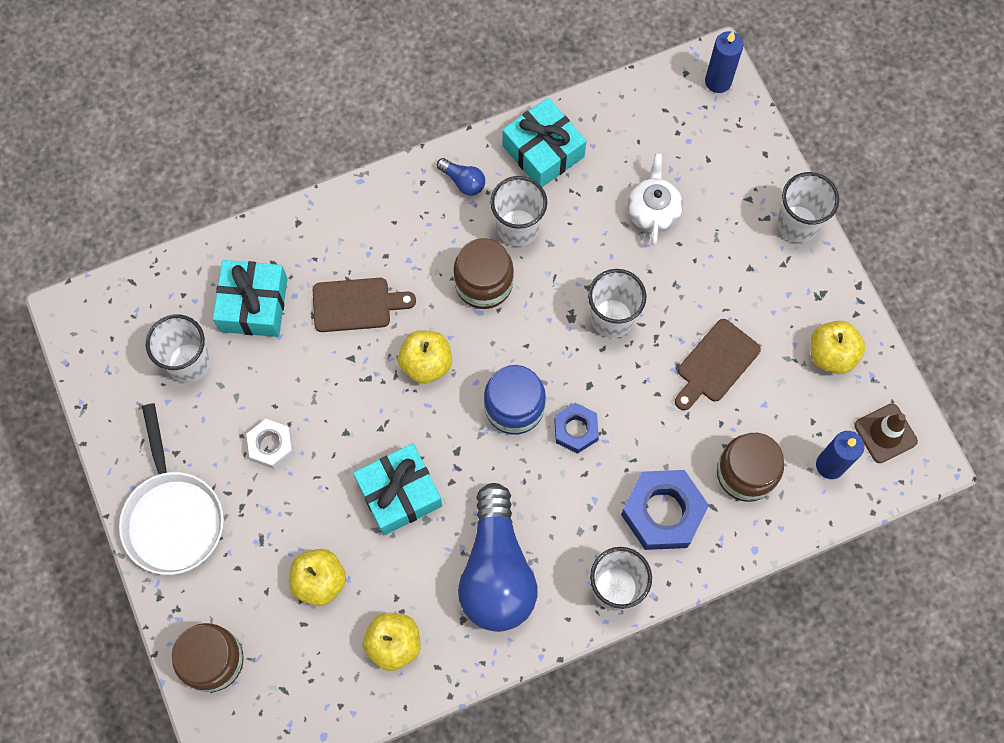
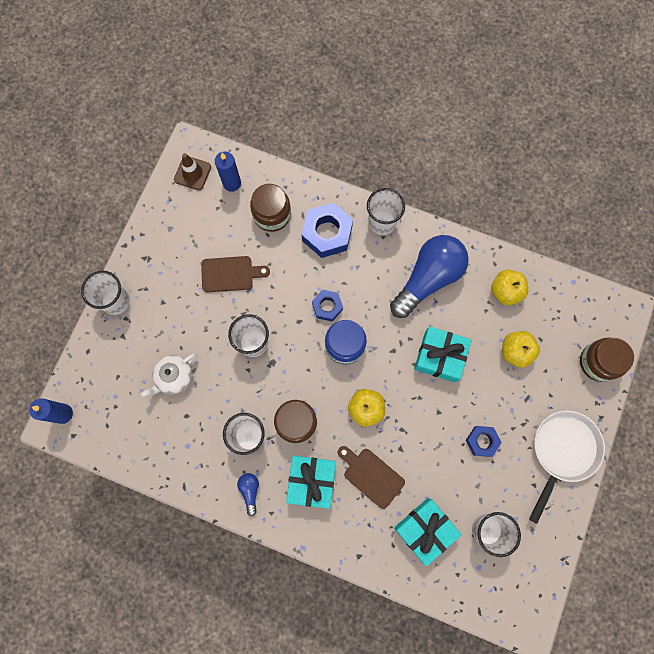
camera: 135 degrees left, 5 degrees up
white nut [246,419,294,469] -> blue nut [466,426,502,457]
turquoise gift [502,98,586,187] -> turquoise gift moved to [286,456,336,509]
yellow apple [811,321,865,374] -> none

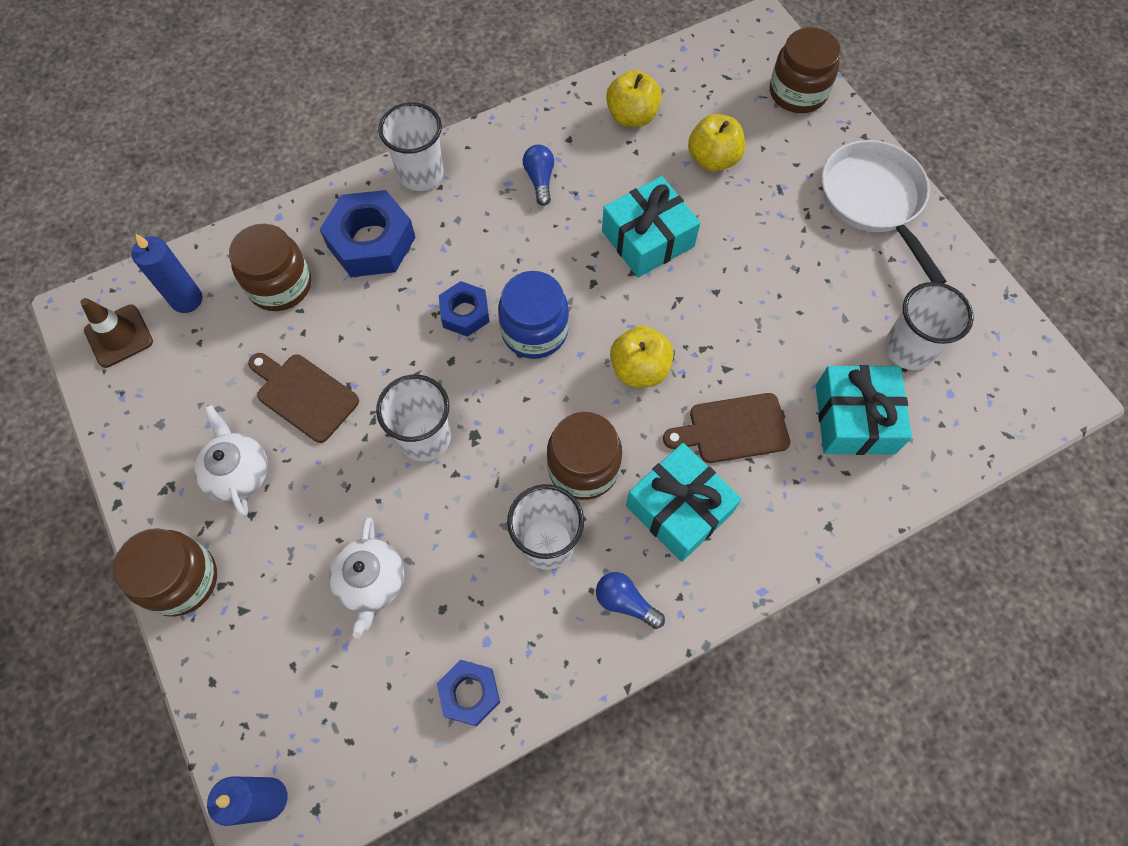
camera: 50 degrees left, 10 degrees down
white cup [81,271,130,315] -> brown jar [113,528,217,617]
brown cutting board [201,256,270,293] -> brown cutting board turned 90 degrees counterclockwise [248,353,359,443]
blue light bulb [390,235,469,318] -> blue light bulb [523,145,554,206], size x0.41
blue nut [466,426,502,457] -> blue nut moved to [437,660,500,726]
none -> white teapot [194,405,268,517]

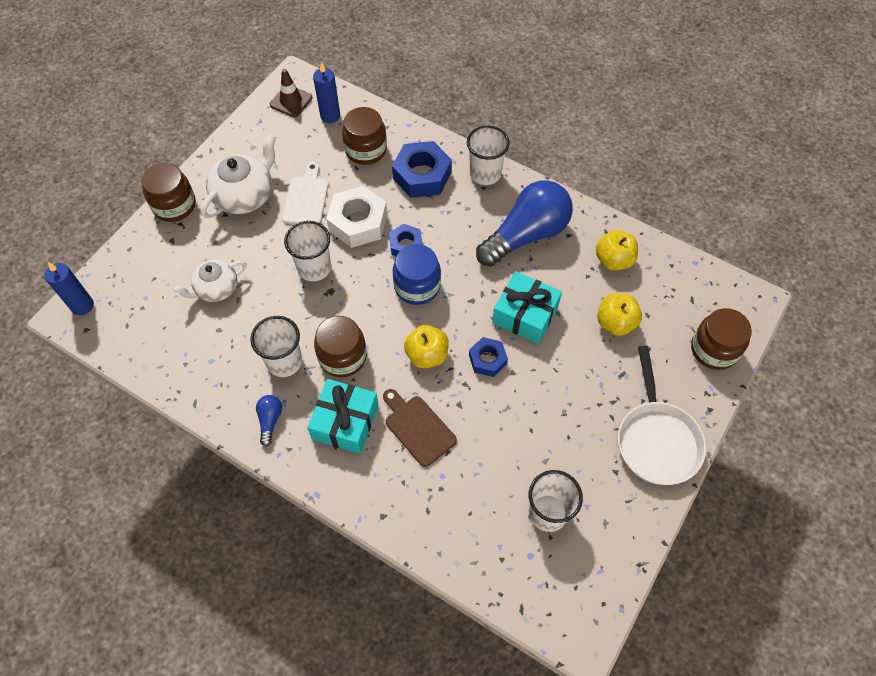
camera: 60 degrees right, 5 degrees down
white teapot [194,405,268,517] -> white teapot [200,134,276,218], size x1.51
brown cutting board [248,353,359,443] -> white cutting board [282,162,329,224]
blue nut [437,660,500,726] -> blue nut moved to [469,337,508,377]
blue light bulb [523,145,554,206] -> blue light bulb [476,180,573,266], size x2.45
turquoise gift [816,365,912,455] -> none
white pan [822,140,947,283] -> white pan turned 135 degrees clockwise [618,346,706,485]
none -> white nut [326,186,387,248]

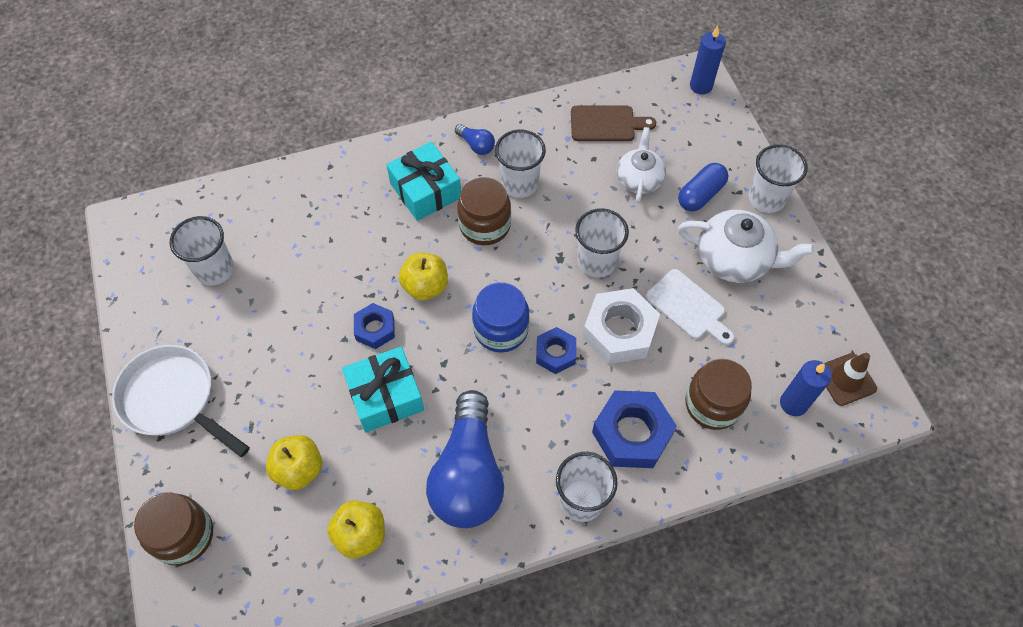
camera: 130 degrees right, 0 degrees up
brown jar [141,163,196,222] -> white cup [749,144,808,213]
white teapot [200,134,276,218] -> white teapot turned 60 degrees counterclockwise [678,210,815,283]
brown cutting board [383,389,457,467] -> brown cutting board moved to [571,106,656,141]
none -> blue capsule [678,163,728,211]

